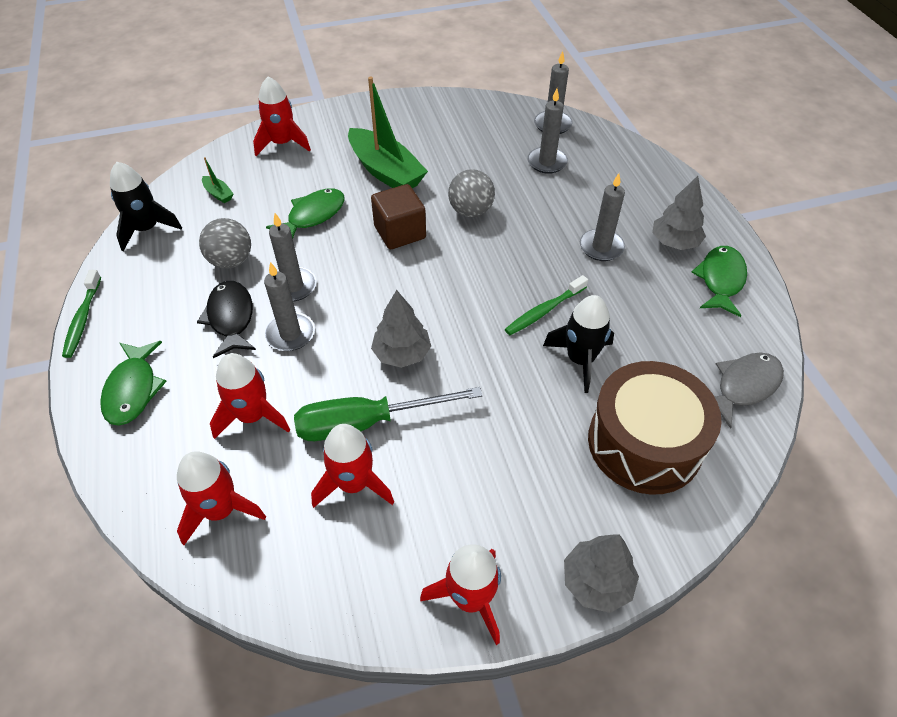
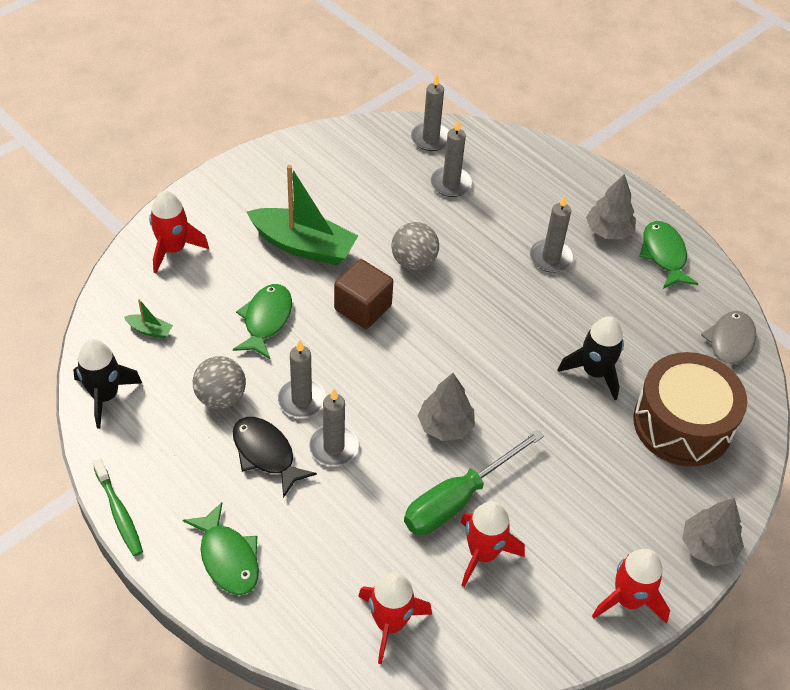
camera: 30 degrees left, 0 degrees up
red rocket [210,353,290,439] -> none
green toothbrush [505,275,588,335] -> none

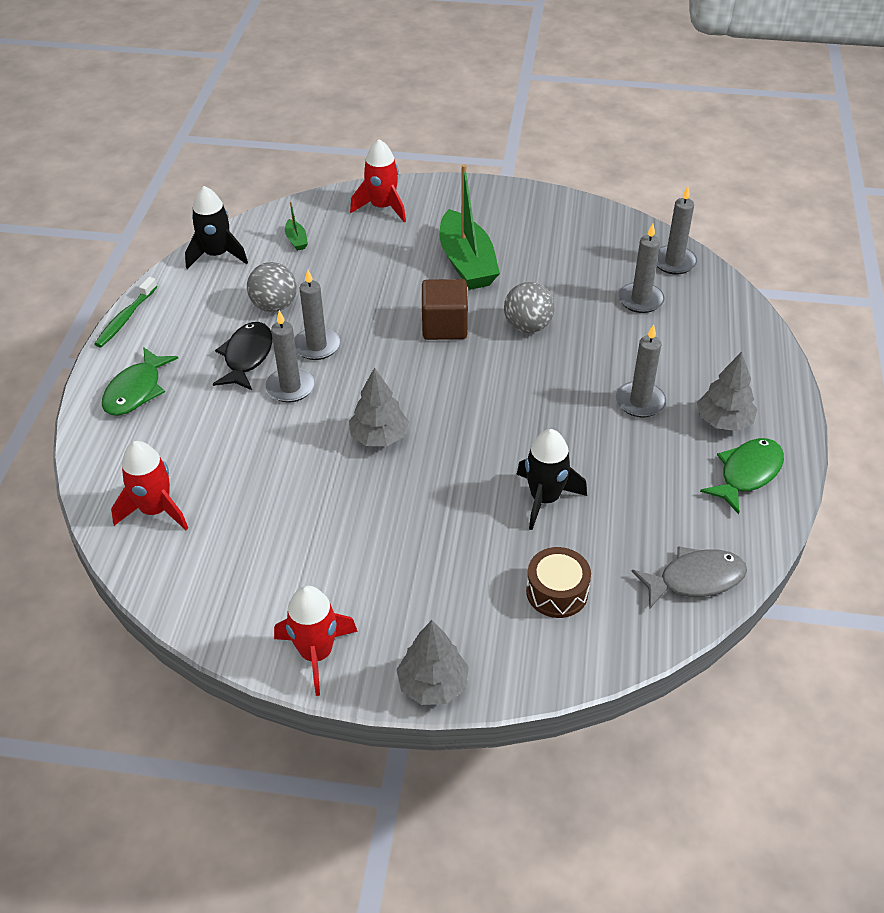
camera: 55 degrees right, 5 degrees down
green fish [233,284,292,359] -> none
green screwdriver [404,429,544,535] -> none
red rocket [460,501,525,587] -> none
brown drum [633,352,747,467] -> brown drum [526,547,591,618], size x0.52

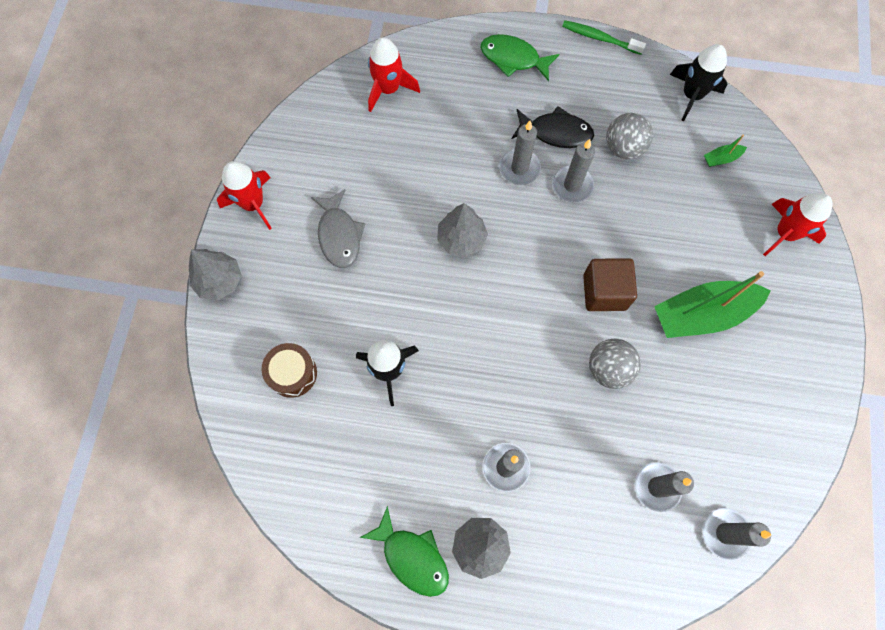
camera: 90 degrees right, 25 degrees up
grey fish [631,546,747,609] -> grey fish moved to [311,189,365,268]

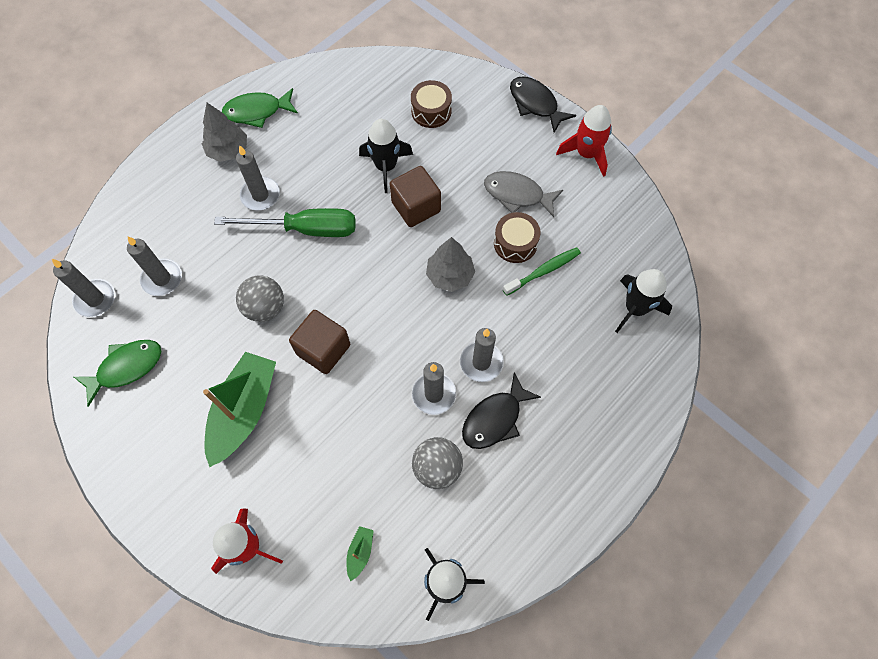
camera: 125 degrees right, 5 degrees down
grey tree [189,249,241,300] -> black fish [510,77,576,133]
red rocket [368,37,420,112] -> black rocket [615,269,672,333]
green fish [480,34,559,81] -> green fish moved to [74,340,161,407]
green toothbrush [562,20,646,55] -> green toothbrush moved to [503,247,581,296]
none -> green screwdriver [214,208,355,237]
none -> brown cube [390,166,441,227]
none -> brown drum [494,212,540,263]

